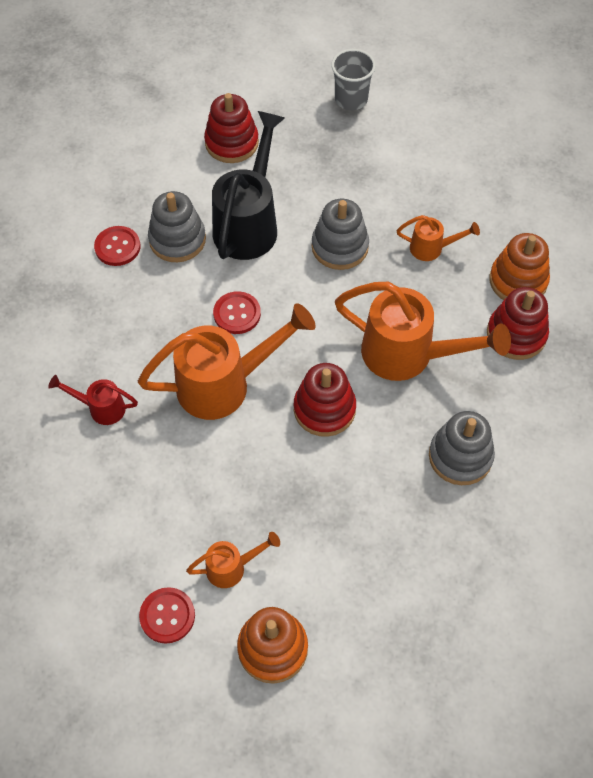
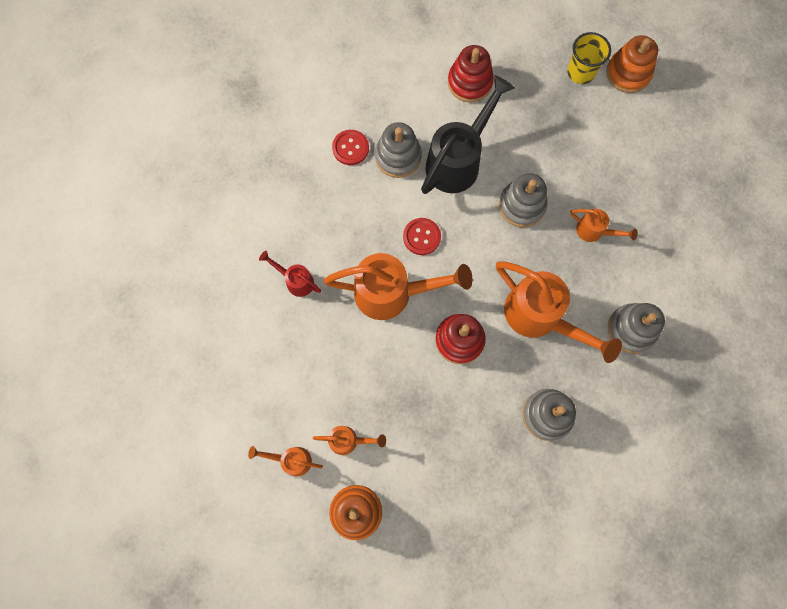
camera: 20 degrees right, 15 degrees up
red button [139,587,195,643] -> orange watering can [248,446,323,477]
grey cup [331,49,376,110] -> yellow cup [567,32,611,84]
red stacking toy [487,287,549,360] -> grey stacking toy [608,303,665,354]
orange stacking toy [489,233,550,300] -> orange stacking toy moved to [606,35,658,93]

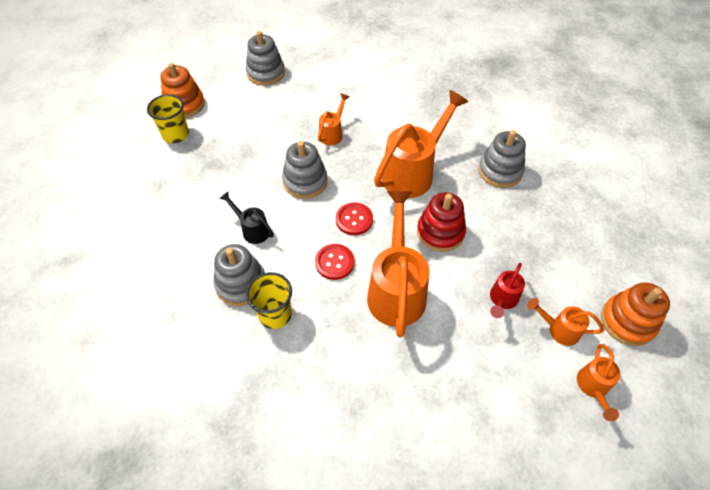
camera: 90 degrees left, 20 degrees down
red watering can [259,251,321,297] -> red watering can moved to [490,263,525,318]
orange watering can [313,426,386,455] -> orange watering can turned 75 degrees counterclockwise [527,298,604,346]
red button [332,130,369,165] -> red button moved to [336,203,373,235]
black watering can [421,75,515,194] -> black watering can [219,192,274,244], size x0.49
red stacking toy [448,45,494,103] -> none
grey stacking toy [608,303,665,354] -> grey stacking toy moved to [246,31,285,86]
none -> yellow cup [246,272,292,329]

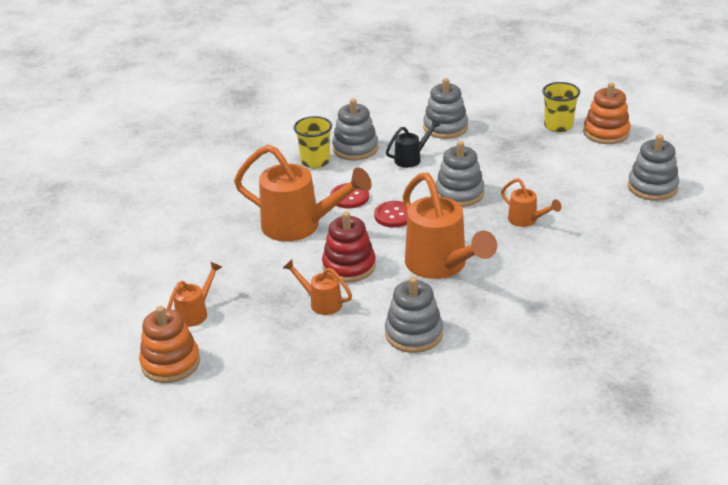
camera: 110 degrees right, 20 degrees down
red watering can [490,263,525,318] -> none
orange watering can [577,344,620,421] -> orange watering can moved to [283,259,352,315]
none -> grey stacking toy [423,78,468,139]

